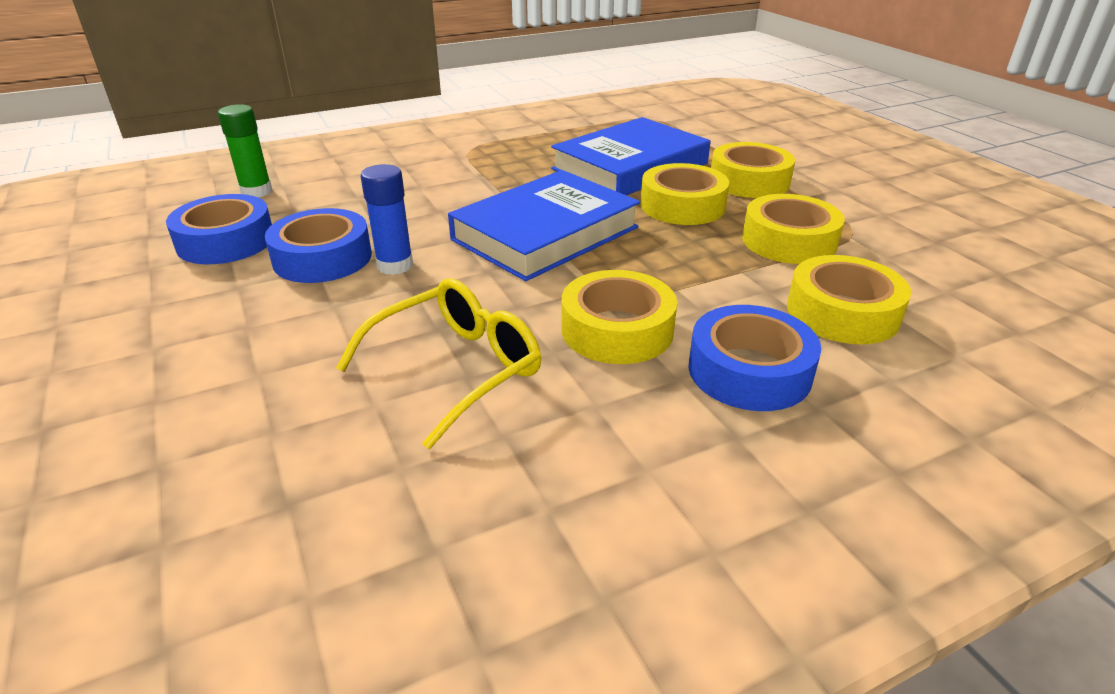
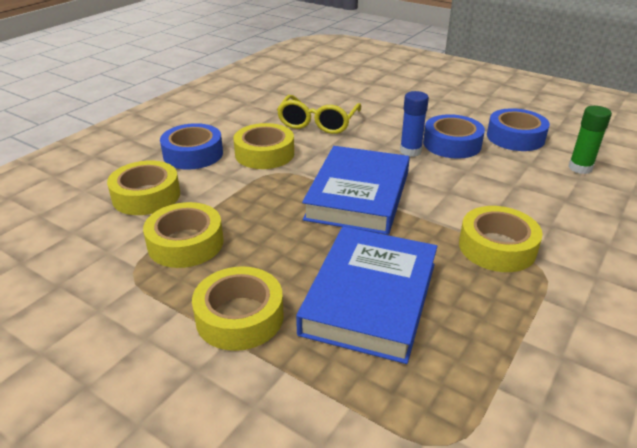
camera: 150 degrees right, 0 degrees up
yellow tape [640,163,729,225] -> yellow tape moved to [459,206,543,272]

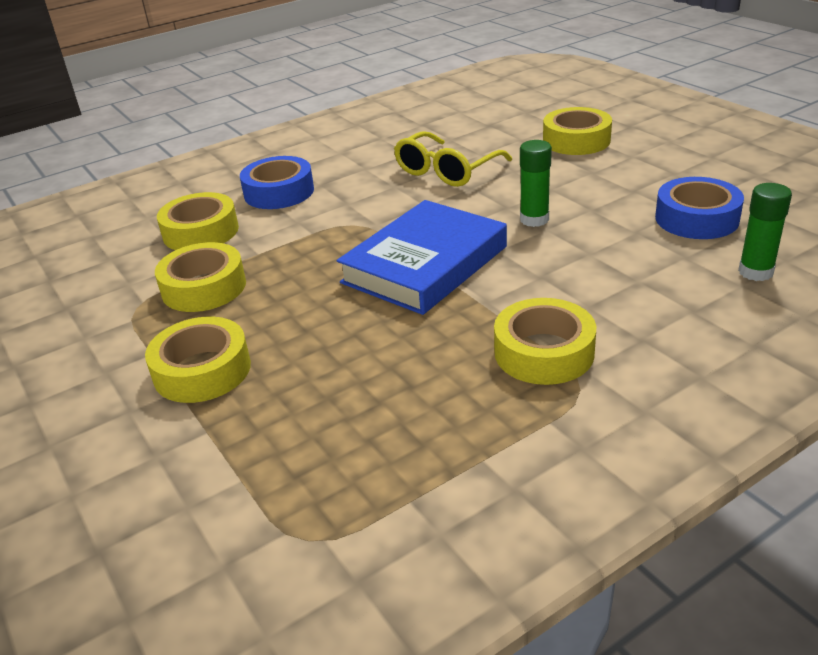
camera: 25 degrees right, 0 degrees up
yellow tape [233,123,294,169] -> yellow tape moved to [543,107,612,155]
blue book [296,227,437,364] -> none
blue glue stick [400,91,429,157] -> green glue stick [520,140,552,227]
blue tape [423,114,485,159] -> none

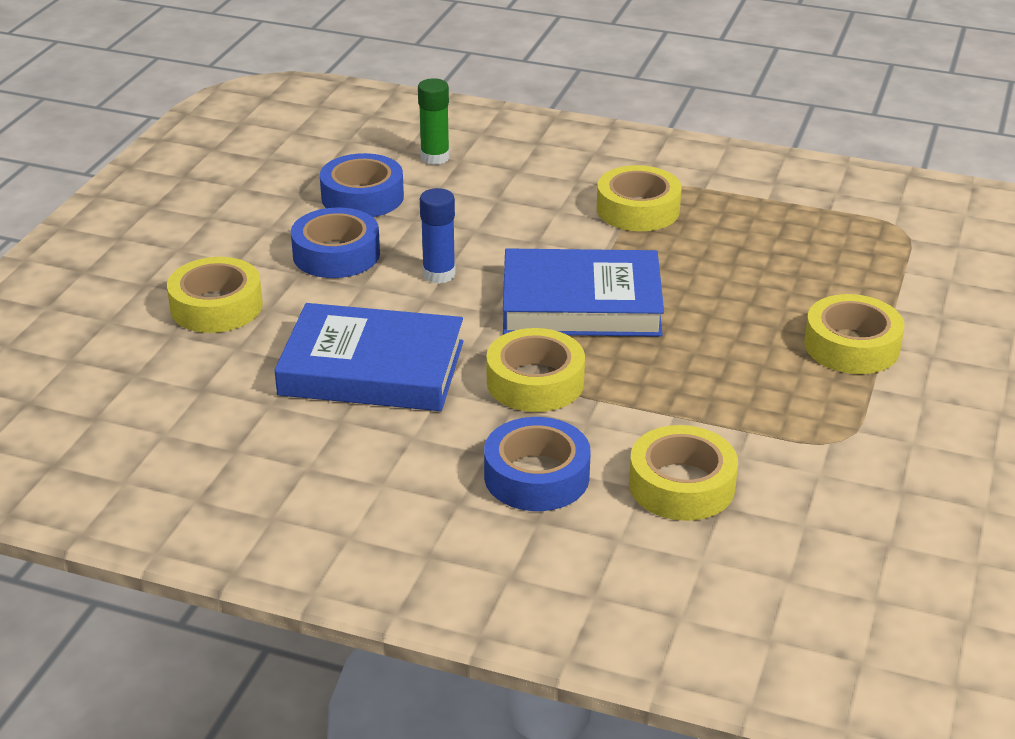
camera: 130 degrees left, 0 degrees up
yellow tape [155,242,246,312] -> yellow tape moved to [487,328,585,412]
yellow glasses [394,131,512,187] -> blue book [274,303,464,411]
green glue stick [520,140,552,227] -> blue glue stick [420,188,456,284]
none -> blue tape [291,207,380,278]

